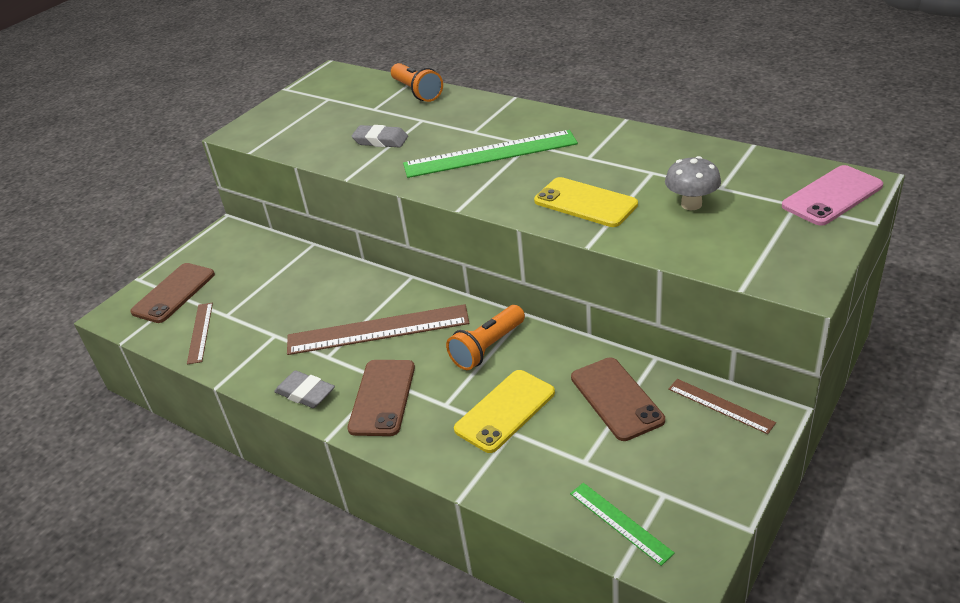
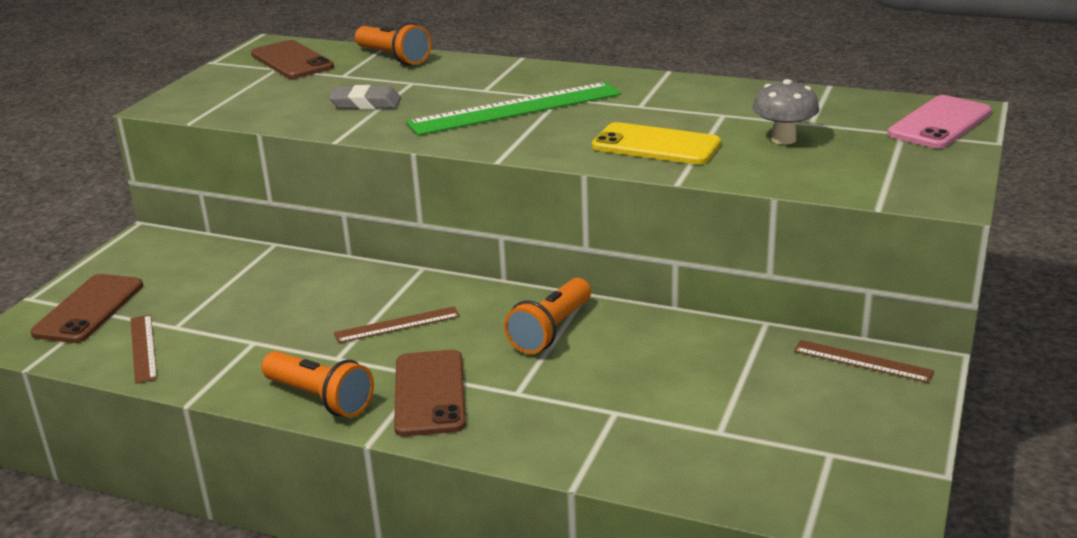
camera: 15 degrees left, 10 degrees down
grey eraser [274,370,335,408] -> orange flashlight [261,351,374,417]
brown ruler [287,304,469,355] -> brown ruler [334,306,460,343], size x0.52
yellow phone [454,370,555,453] -> none
green ruler [570,483,675,566] -> none
brown phone [571,357,665,441] -> brown phone moved to [251,40,334,79]

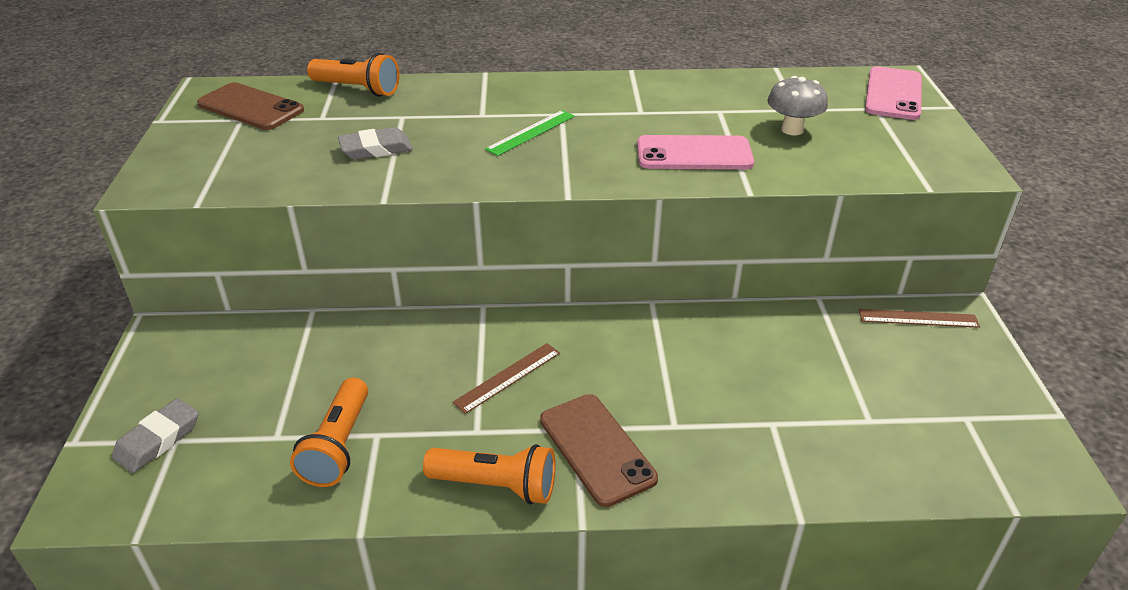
camera: 25 degrees left, 10 degrees up
brown phone [31,274,143,343] -> grey eraser [112,398,199,473]
brown ruler [131,314,157,384] -> none
green ruler [406,82,621,136] -> green ruler [485,110,575,156], size x0.52
orange flashlight [504,278,591,354] -> orange flashlight moved to [290,378,368,487]
yellow phone [592,122,721,165] -> pink phone [637,135,754,169]

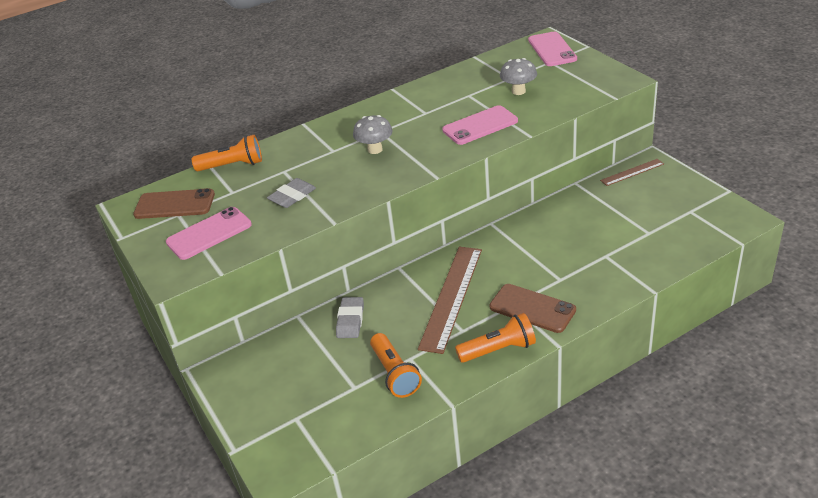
camera: 25 degrees left, 0 degrees up
grey eraser [112,398,199,473] -> grey eraser moved to [336,297,364,338]
brown ruler [452,343,560,414] -> brown ruler [418,247,482,354], size x1.94
green ruler [485,110,575,156] -> grey mushroom [353,115,393,154]
none -> pink phone [166,207,252,260]

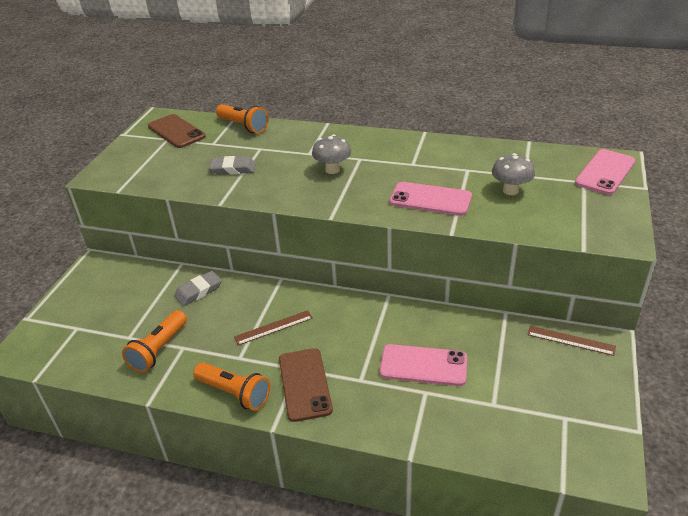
camera: 45 degrees right, 0 degrees up
pink phone [166,207,252,260] -> pink phone moved to [380,344,467,386]
brown ruler [418,247,482,354] -> brown ruler [234,310,313,345], size x0.52

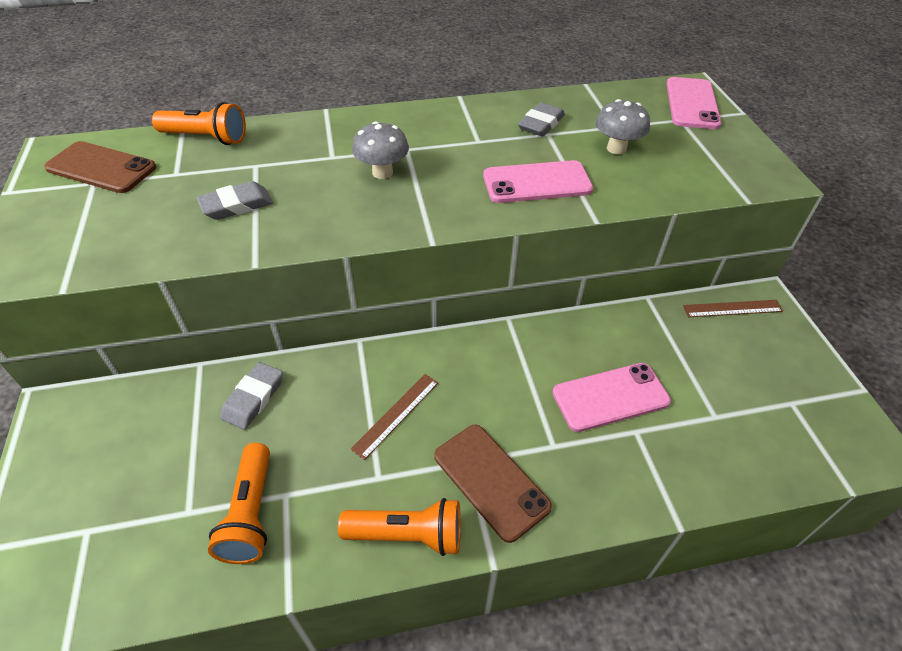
camera: 30 degrees left, 10 degrees up
none -> grey eraser [518,102,565,137]

